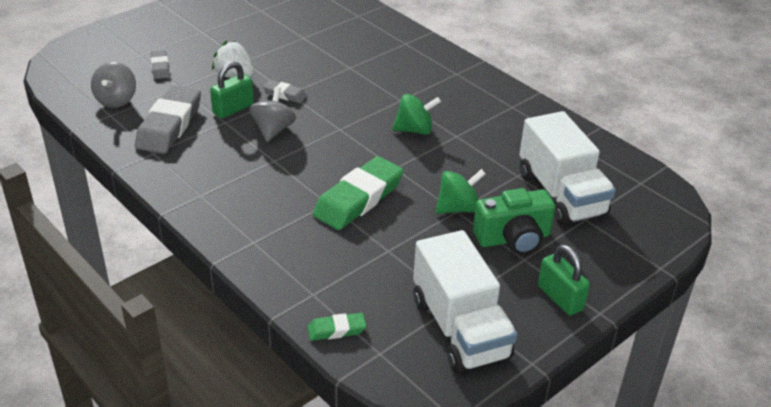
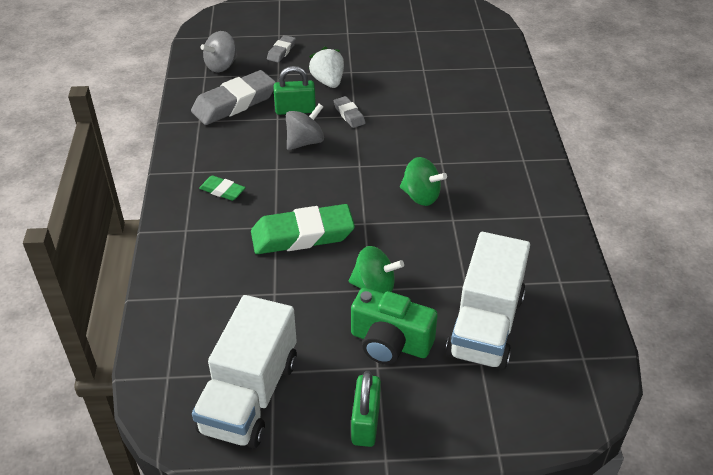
camera: 40 degrees right, 5 degrees up
green eraser [307,313,367,341] -> green eraser moved to [199,175,246,201]

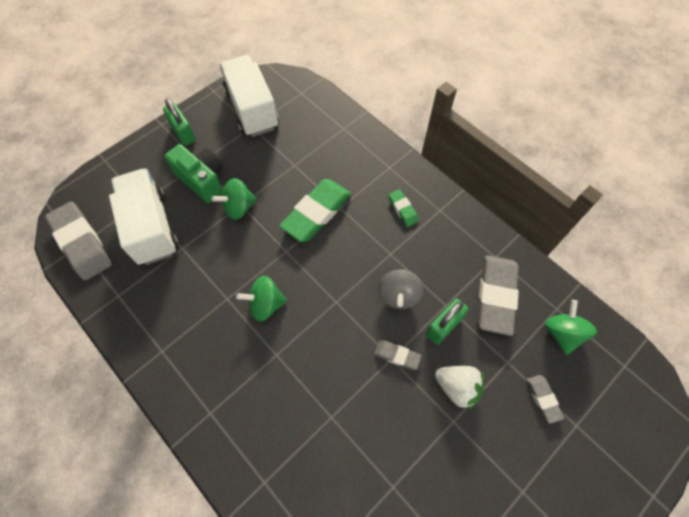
camera: 140 degrees right, 20 degrees up
green eraser [199,175,246,201] -> green eraser turned 75 degrees clockwise [388,189,419,227]
grey spinning top [200,31,237,73] -> green spinning top [545,300,597,355]
green camera [351,288,438,364] -> green camera turned 60 degrees clockwise [165,144,223,203]
none -> grey eraser [45,202,112,281]

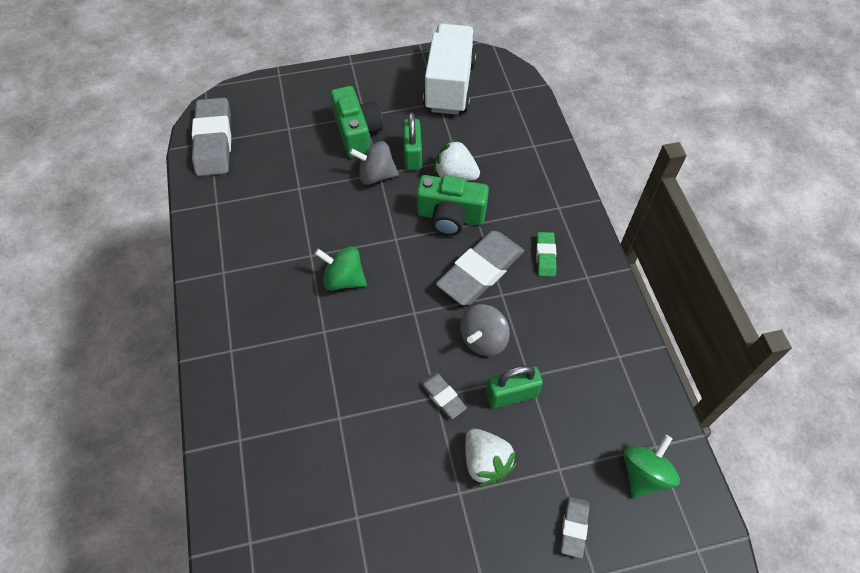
camera: 30 degrees right, 5 degrees down
white truck [109,168,179,265] -> none
green padlock [163,98,196,146] -> green padlock moved to [403,112,422,170]
green spinning top [211,178,257,220] -> grey spinning top [349,141,399,185]
green eraser [279,179,351,242] -> green camera [416,175,489,236]
grey eraser [477,255,519,336] -> grey eraser moved to [436,231,524,305]
none -> white strawberry [434,139,480,181]

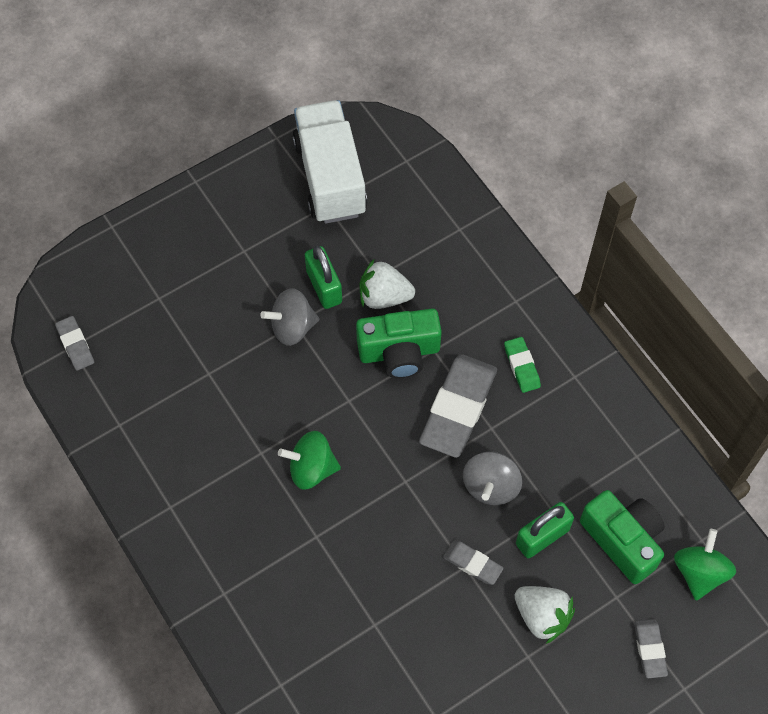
camera: 20 degrees left, 5 degrees up
grey eraser [192,98,231,176] -> grey eraser [55,316,94,371], size x0.49
green camera [330,86,383,158] -> green camera moved to [580,490,665,584]

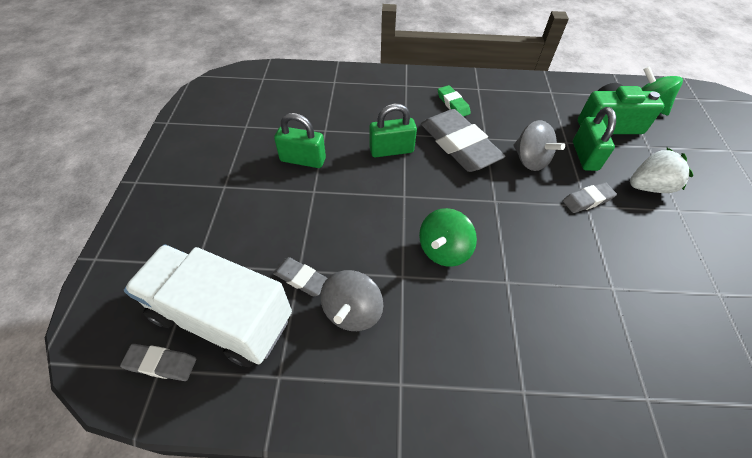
camera: 55 degrees left, 10 degrees down
grey spinning top [261,288,320,346] -> grey spinning top moved to [320,270,383,331]
white truck [292,100,367,224] -> white truck moved to [124,244,292,367]
green camera [356,309,442,378] -> green padlock [369,104,417,157]
white strawberry [360,259,415,309] -> none
green eraser [504,337,541,393] -> green eraser turned 45 degrees clockwise [438,85,471,117]
grey eraser [634,619,668,678] -> grey eraser moved to [273,257,327,296]

